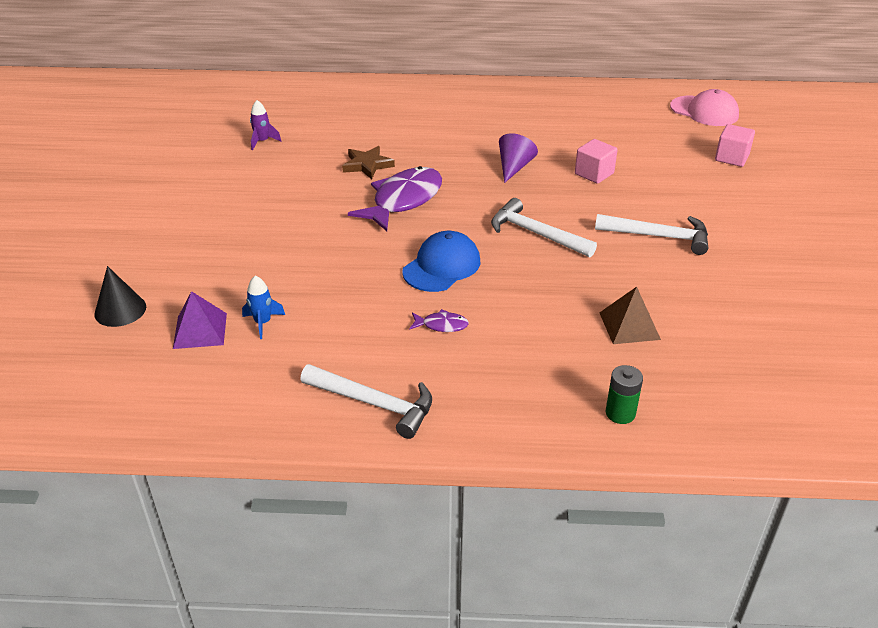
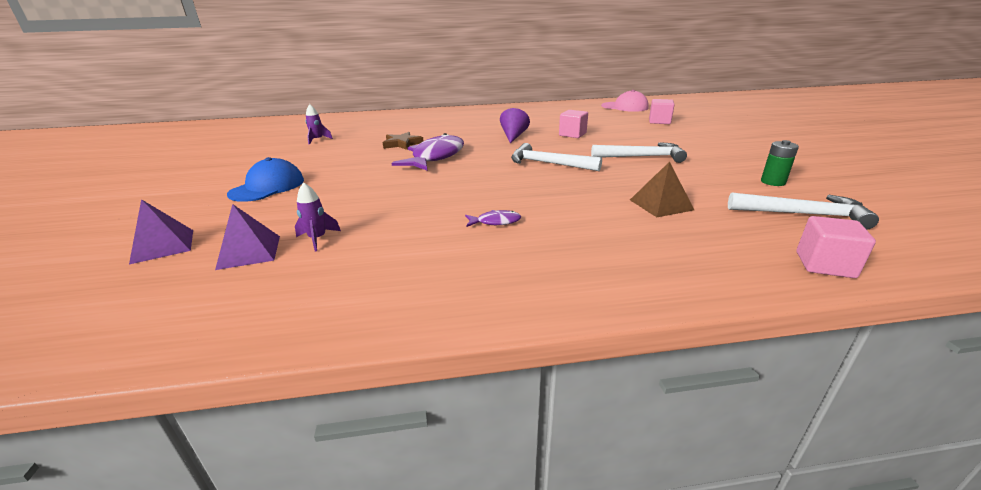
camera: 10 degrees left, 10 degrees down
black cone [94,266,146,327] -> purple pyramid [129,199,193,265]
blue rocket [242,276,285,339] -> purple rocket [295,182,341,251]
white hammer [300,364,432,439] -> white hammer moved to [728,193,879,230]
blue cap [402,231,480,292] -> blue cap moved to [227,157,304,202]
green battery [606,365,643,424] -> green battery moved to [761,140,799,186]
none -> pink cube [796,216,876,278]

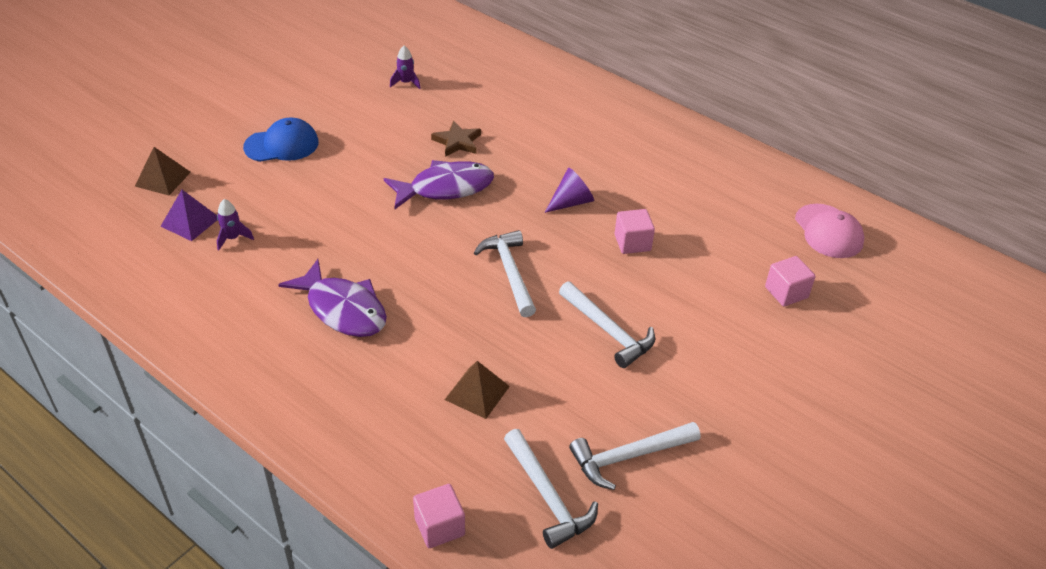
camera: 45 degrees right, 15 degrees up
purple pyramid [129,199,193,265] -> brown pyramid [135,147,191,195]
purple fish [465,210,521,227] -> purple fish [278,259,387,337], size x2.29
green battery [761,140,799,186] -> white hammer [569,422,700,490]

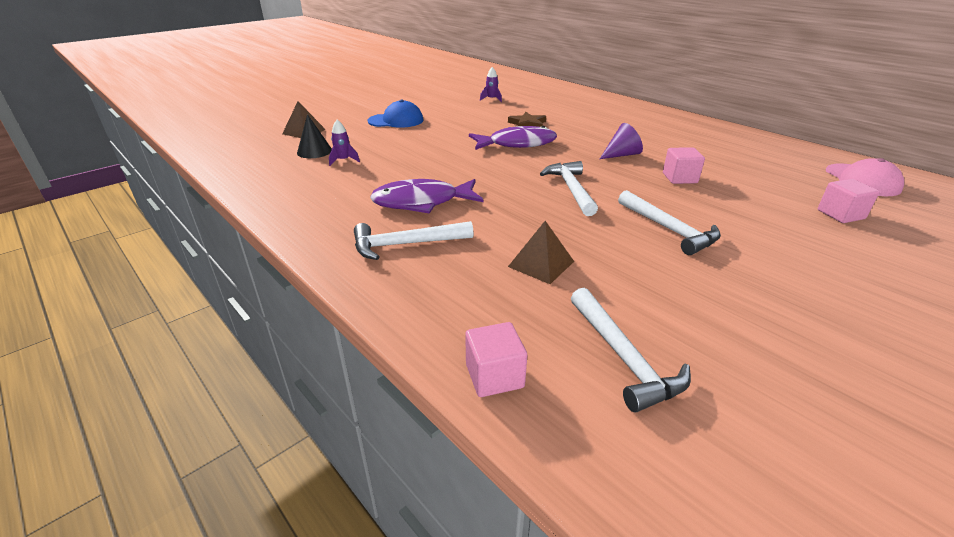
camera: 10 degrees right, 10 degrees down
purple pyramid [160,190,217,241] -> black cone [297,114,332,158]
purple fish [278,259,387,337] -> purple fish turned 120 degrees clockwise [370,179,484,214]
white hammer [569,422,700,490] -> white hammer moved to [354,221,474,260]

